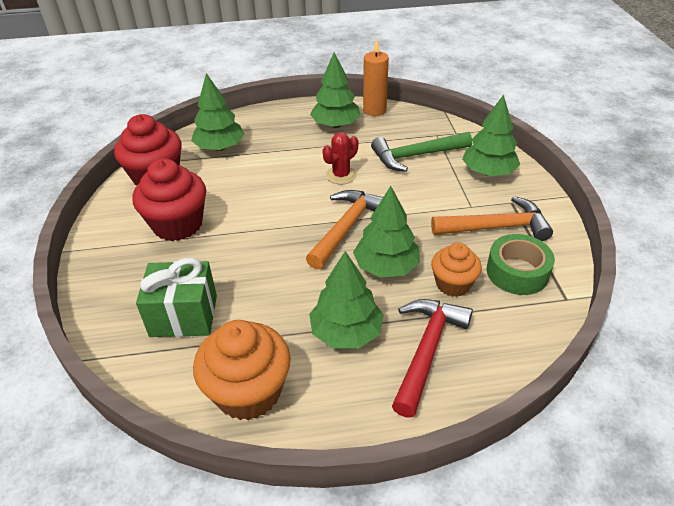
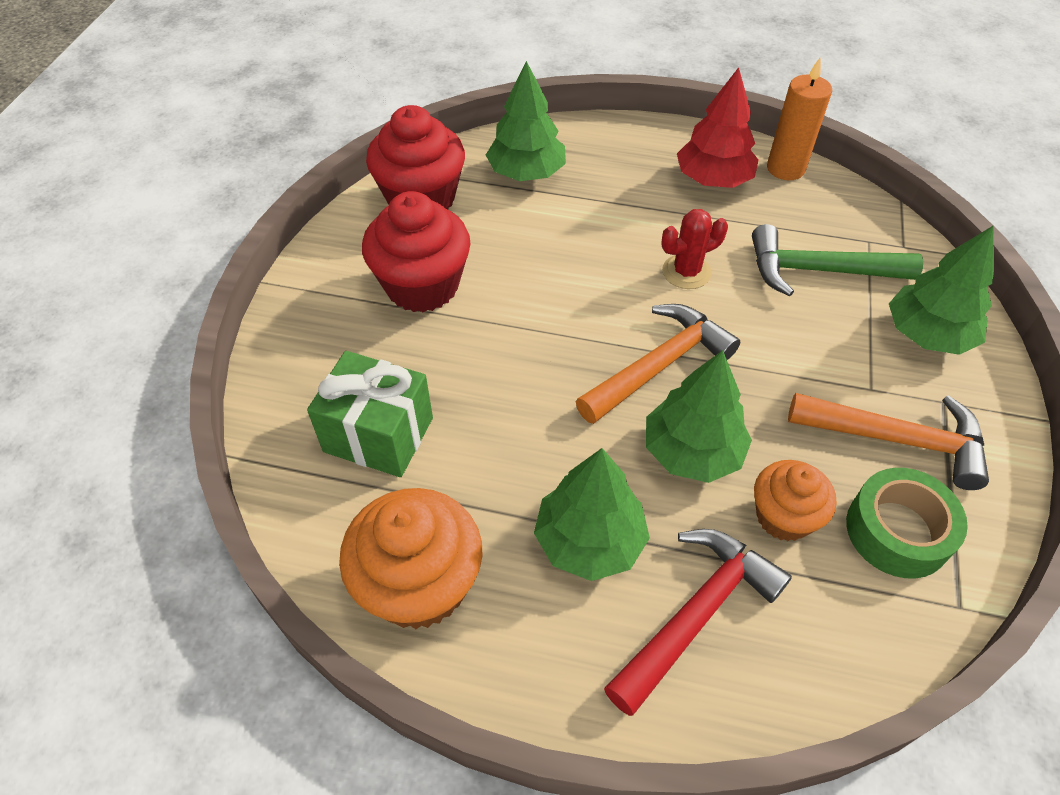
camera: 20 degrees right, 10 degrees up
green tree [310,52,361,128] -> red tree [677,67,758,188]

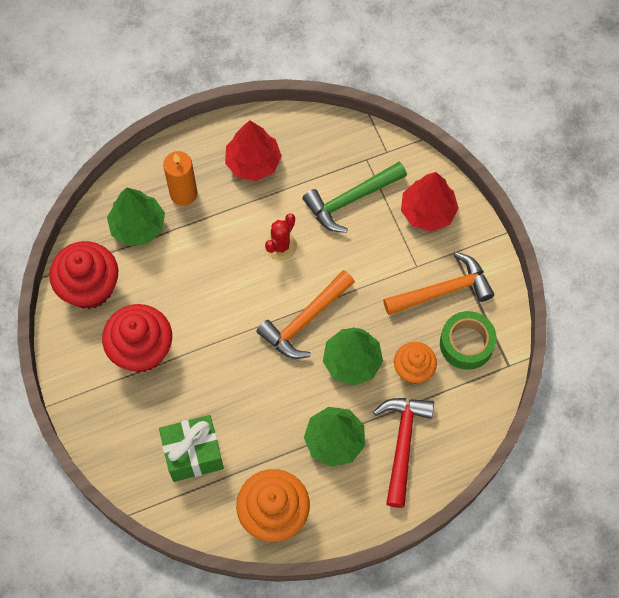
camera: 35 degrees left, 15 degrees up
orange hammer [576,304,740,424] -> orange hammer turned 150 degrees counterclockwise [256,270,355,359]
orange candle [767,57,832,180] -> orange candle moved to [163,151,197,206]
green tree [889,225,994,355] -> red tree [401,172,459,232]

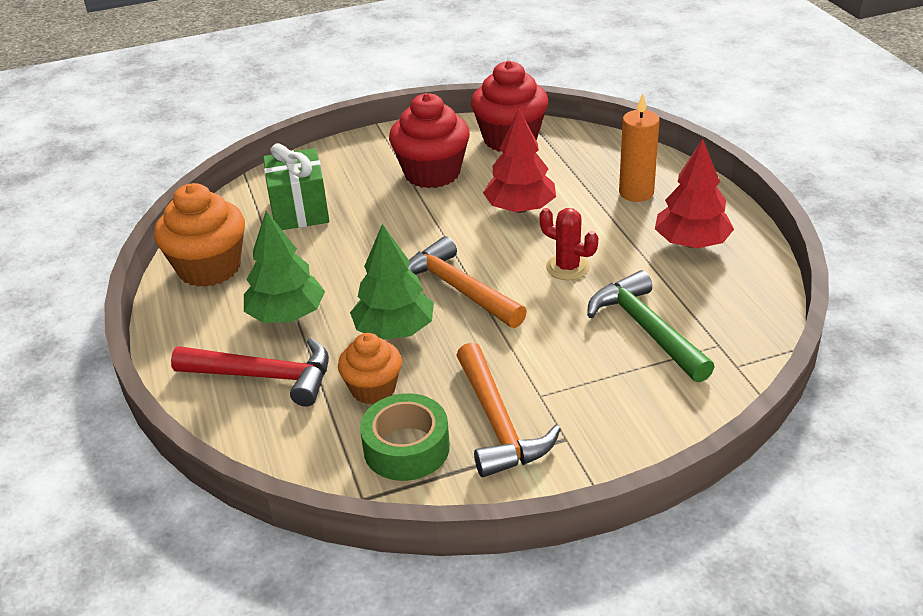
camera: 95 degrees right, 30 degrees down
green tree [107,188,165,246] -> none
red tree [401,172,459,232] -> red tree moved to [483,109,556,213]

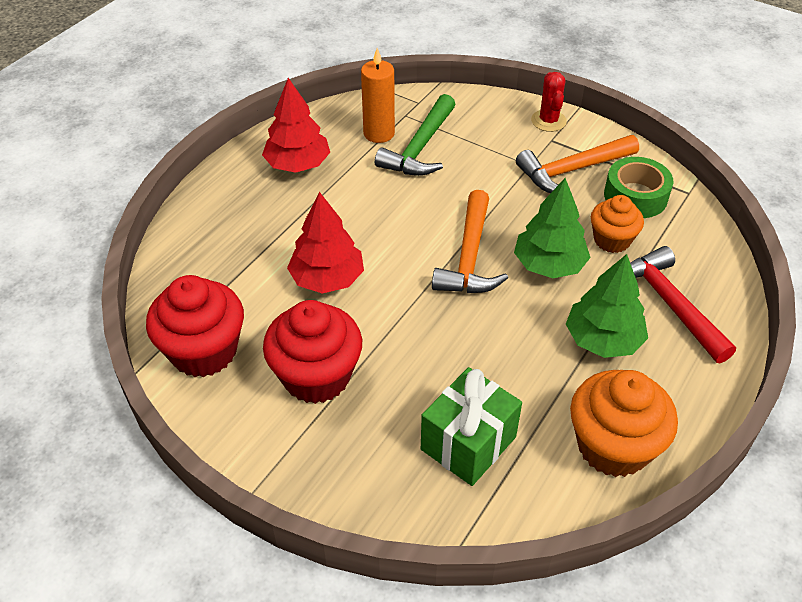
camera: 130 degrees left, 10 degrees up
orange hammer [456,343,561,477] -> orange hammer turned 150 degrees counterclockwise [516,135,639,193]
red cactus [539,208,598,280] -> red cactus moved to [531,72,567,132]
orange candle [619,94,660,202] -> orange candle moved to [361,48,395,143]

